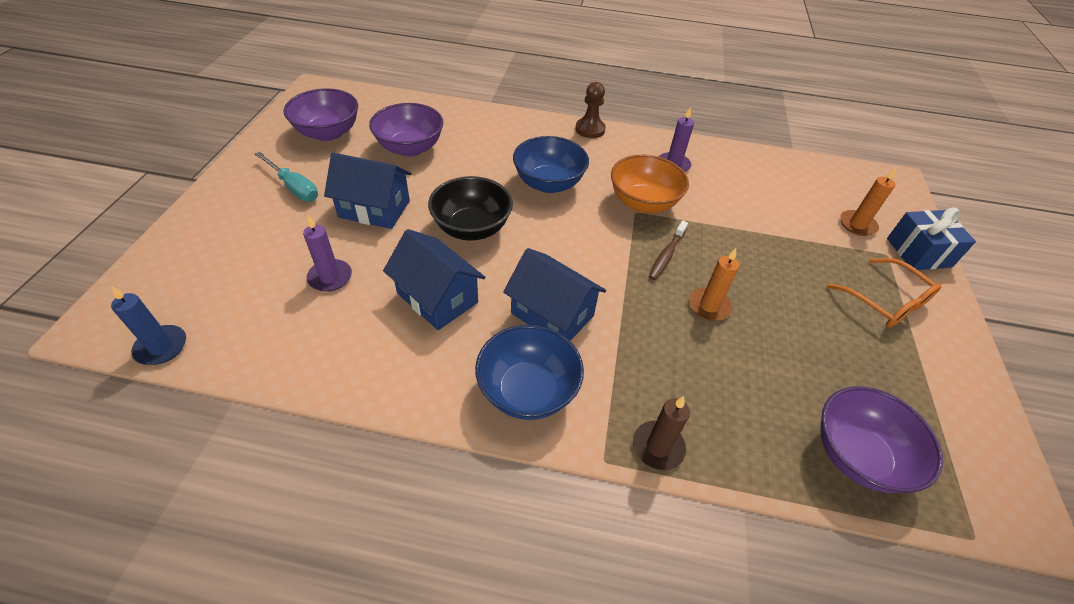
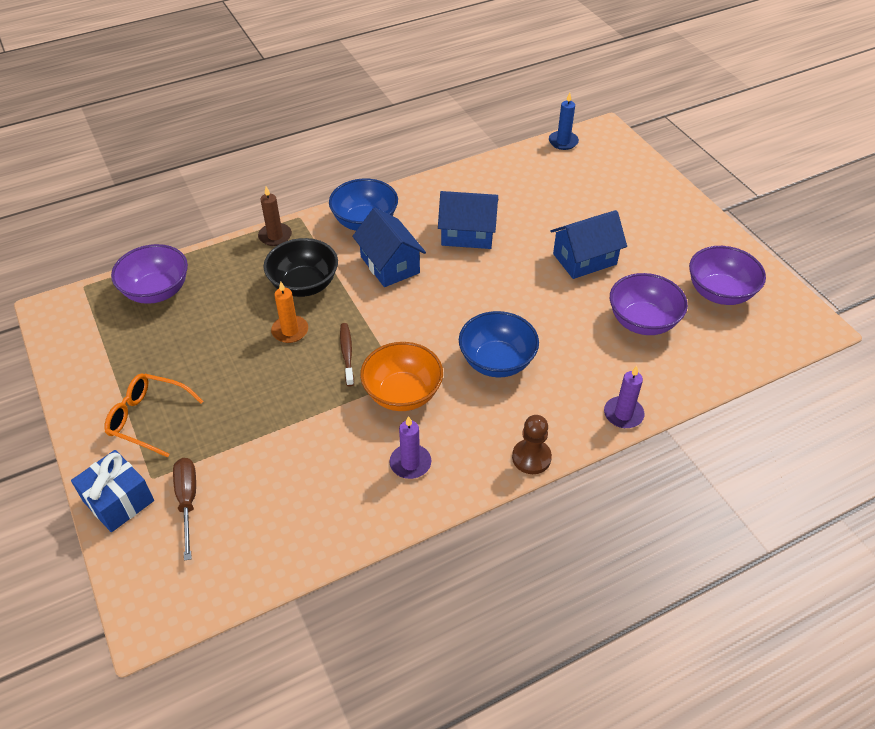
camera: 145 degrees right, 0 degrees up
turquoise screwdriver [255,152,318,201] -> none
purple candle [303,215,352,292] -> purple candle moved to [604,366,644,428]
black bowl [428,176,513,241] -> black bowl moved to [264,238,338,297]
blue house [503,248,606,341] -> blue house turned 60 degrees clockwise [352,208,426,287]
orange candle [840,168,896,236] -> brown screwdriver [173,458,196,561]

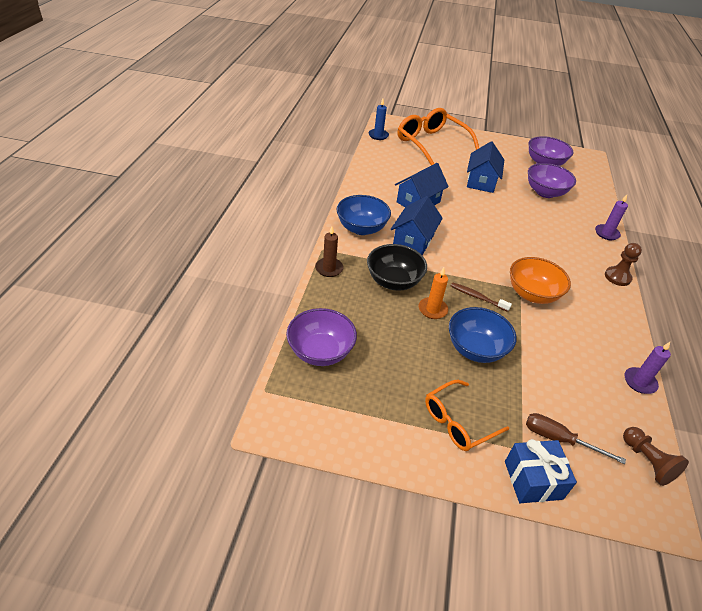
camera: 55 degrees left, 5 degrees down
blue house [352,208,426,287] -> blue house turned 75 degrees counterclockwise [391,196,443,255]
purple candle [389,416,431,479] -> purple candle moved to [625,342,671,394]
blue bowl [459,311,539,377] -> blue bowl moved to [449,307,517,363]
none -> orange glasses [397,108,479,165]
none -> brown pawn [623,427,689,486]

